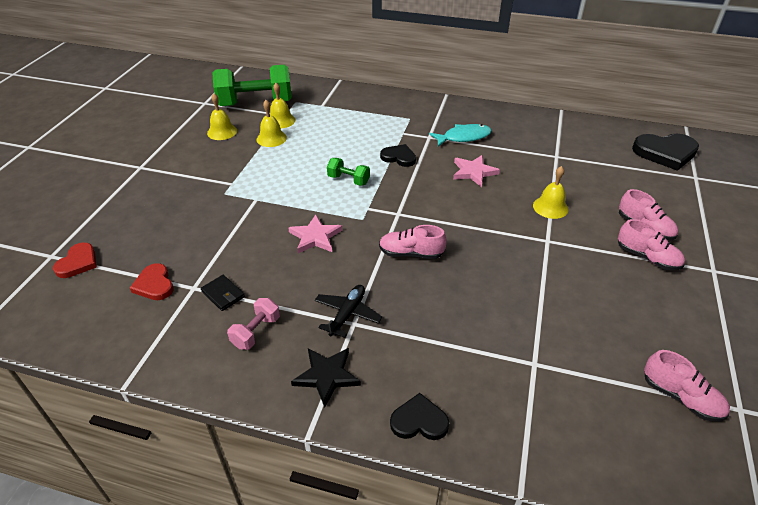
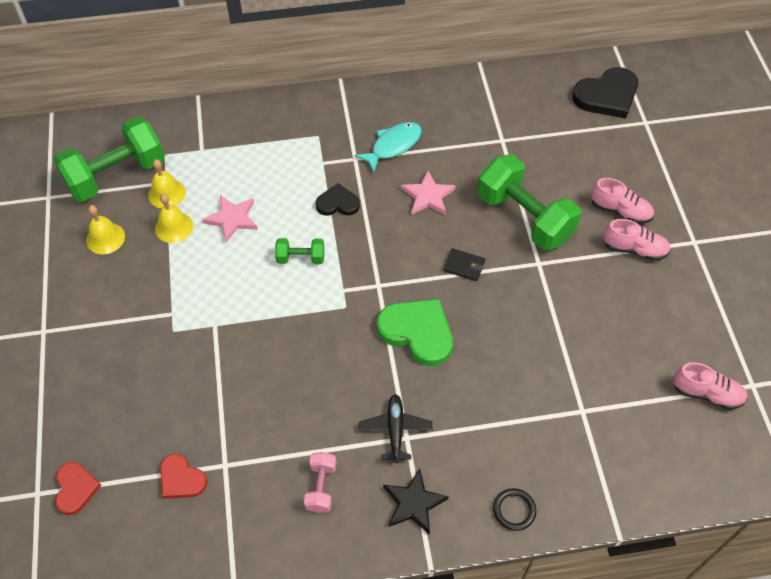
camera: 25 degrees left, 15 degrees up
black wallet [201,275,245,311] -> black wallet moved to [443,248,485,281]
pink star [288,214,342,253] -> pink star moved to [202,195,258,242]
pink shoe [379,225,447,259] -> green heart [377,299,453,366]
black heart [390,393,449,440] -> black ring [493,488,536,531]
yellow bell [533,166,569,219] -> green dumbbell [477,154,581,250]

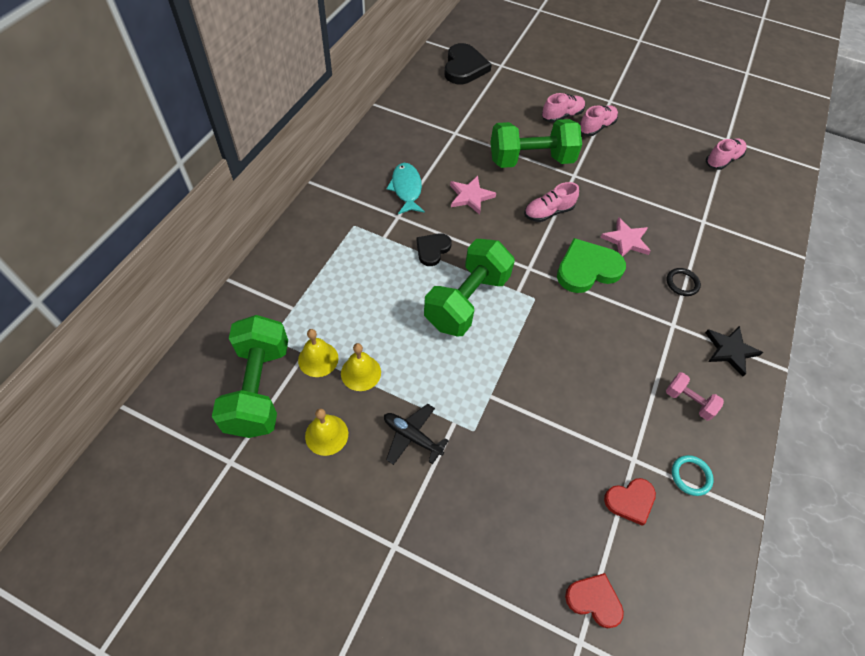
camera: 60 degrees left, 0 degrees up
pink star [202,195,258,242] -> pink star moved to [600,217,651,257]
green dumbbell [275,238,324,264] -> green dumbbell [424,239,515,337], size x2.16
black plane [359,394,432,463] -> black plane moved to [384,404,449,465]
black wallet [443,248,485,281] -> pink shoe [524,182,579,222]
black ring [493,488,536,531] -> black ring moved to [666,268,701,296]
none -> turquoise ring [672,455,714,496]

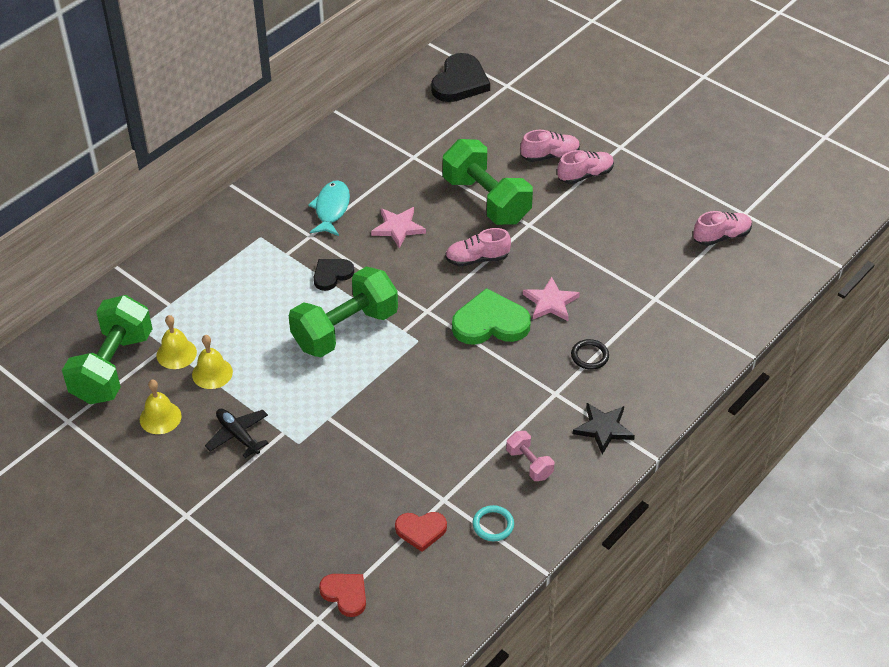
camera: 20 degrees right, 10 degrees down
green dumbbell [491,119,582,168] -> green dumbbell turned 45 degrees clockwise [443,139,533,225]

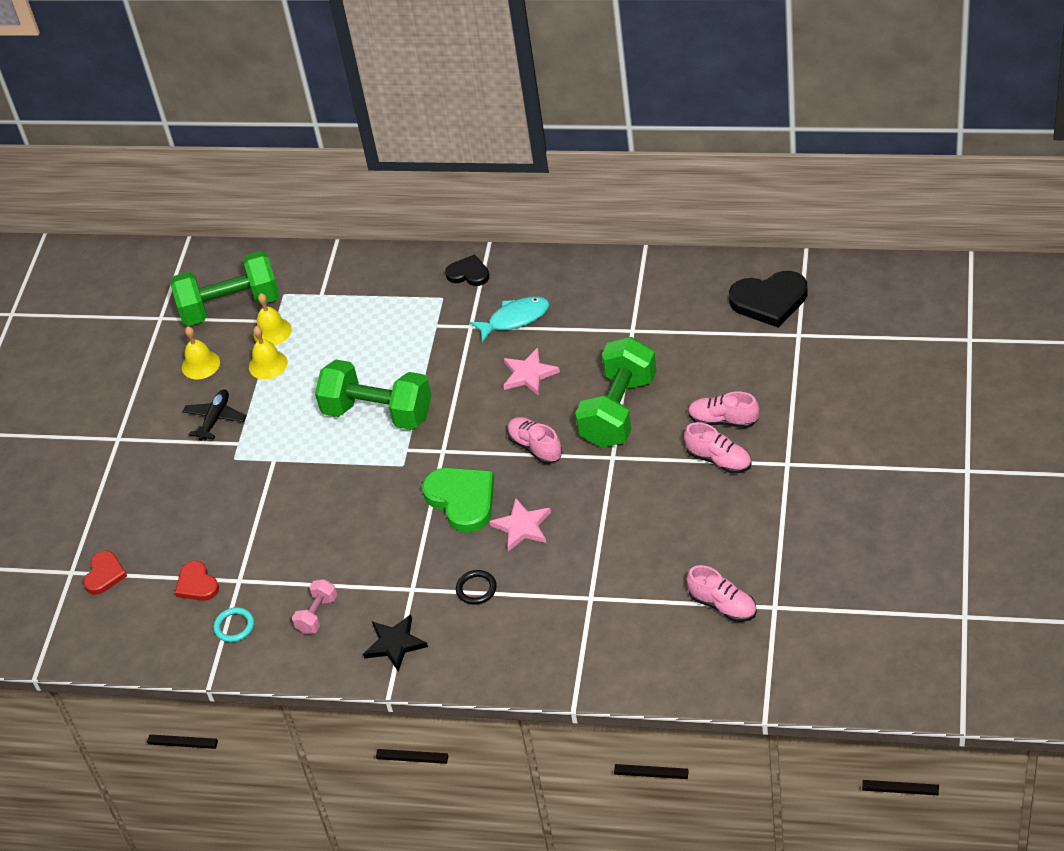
camera: 65 degrees right, 0 degrees up
black heart [314,259,354,291] -> black heart moved to [445,254,489,286]
pink shoe [521,130,580,162] -> pink shoe turned 150 degrees clockwise [688,392,759,428]

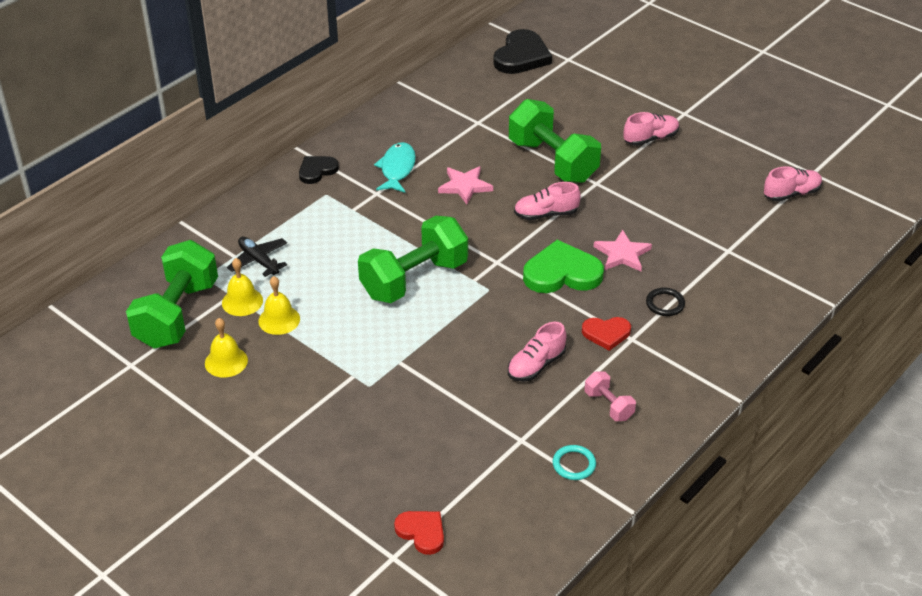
camera: 65 degrees left, 5 degrees down
red heart [175,561,219,601] -> red heart moved to [582,317,631,351]
black plane [182,389,247,441] -> black plane moved to [227,237,287,277]
black star [363,615,428,671] -> none
pink shoe [688,392,759,428] -> pink shoe moved to [508,322,567,381]

